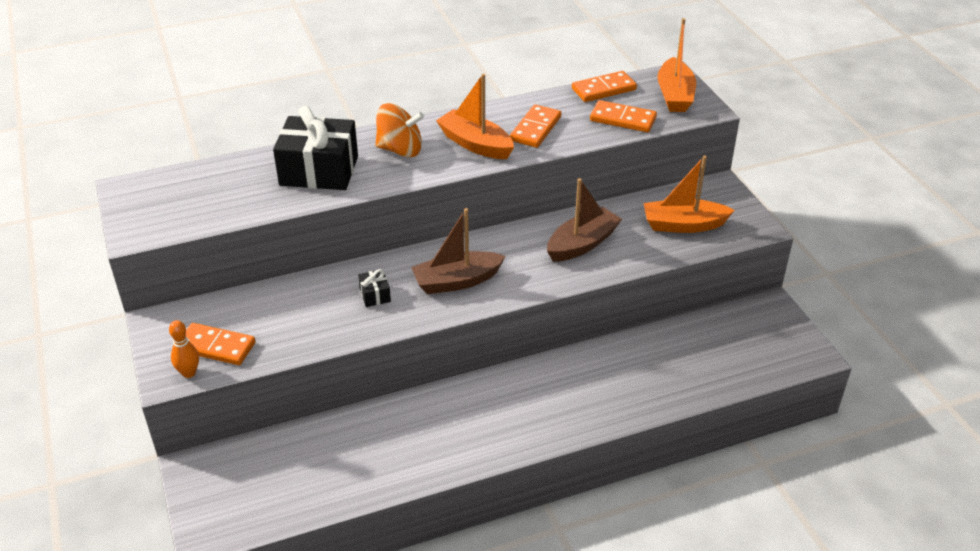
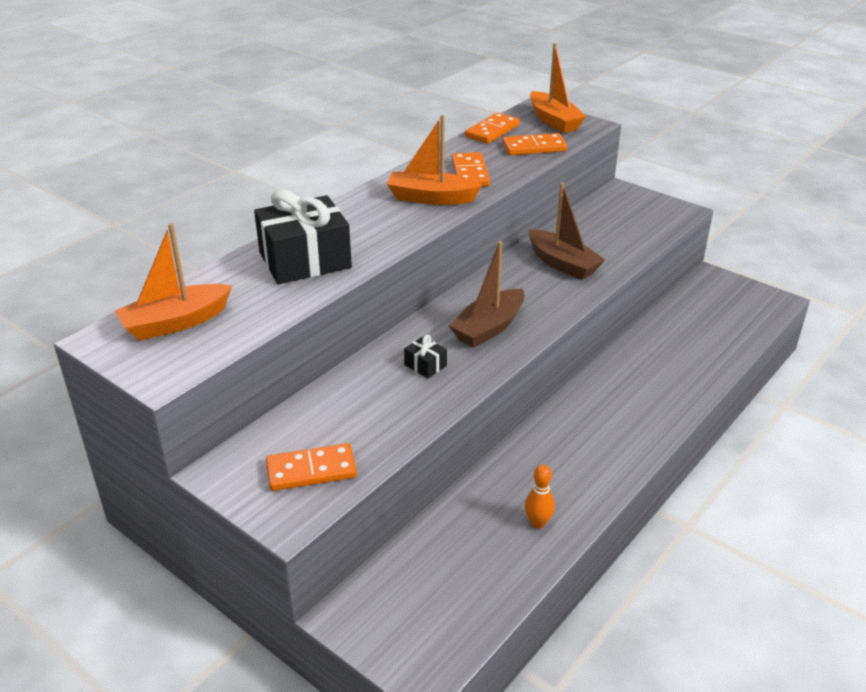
camera: 30 degrees left, 5 degrees down
orange bowling pin [169,320,199,378] -> orange bowling pin moved to [525,465,555,529]
orange spinning top [376,103,424,157] -> none
brown boat [547,178,622,262] -> brown boat turned 120 degrees clockwise [529,183,605,280]
orange boat [644,155,735,233] -> orange boat moved to [114,223,232,341]

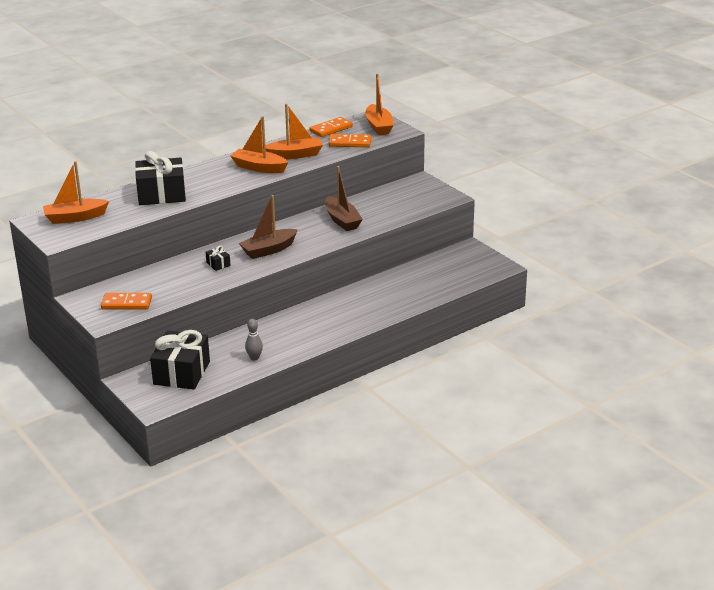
camera: 15 degrees right, 5 degrees down
orange domino [452,152,490,186] -> orange boat [266,104,323,159]
orange bowling pin [525,465,555,529] -> grey bowling pin [245,319,263,360]
none -> black gift [150,330,210,389]

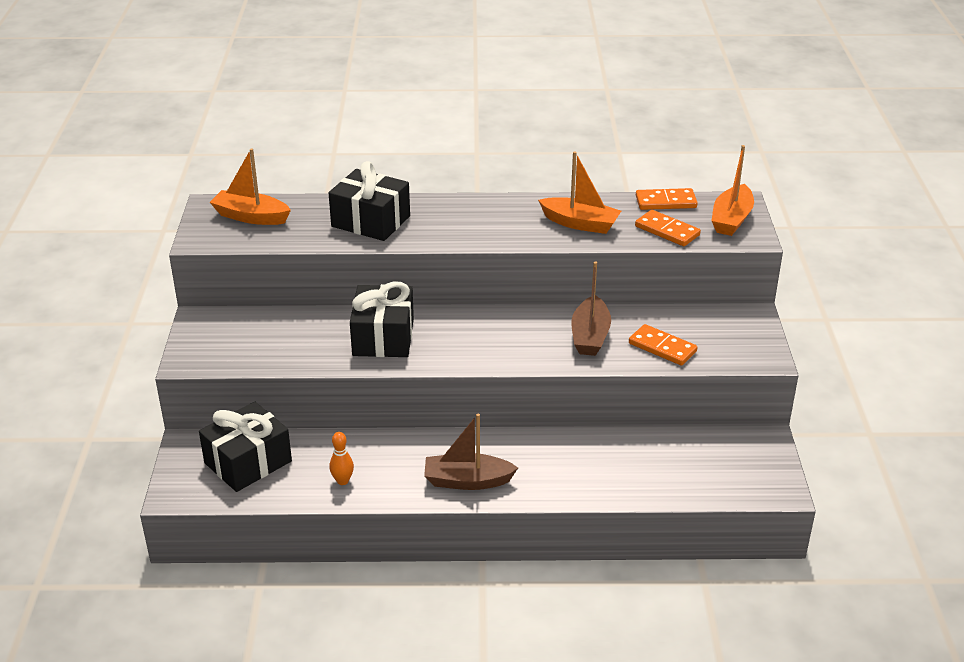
camera: 35 degrees right, 5 degrees up
orange domino [101,293,152,310] -> orange domino moved to [629,324,697,366]
black gift [206,245,231,271] -> black gift [350,281,414,357], size x2.38
orange boat [230,116,288,173] -> none
brown boat [239,195,298,259] -> brown boat moved to [424,414,518,490]
grey bowling pin [245,319,263,360] -> orange bowling pin [329,432,354,485]

